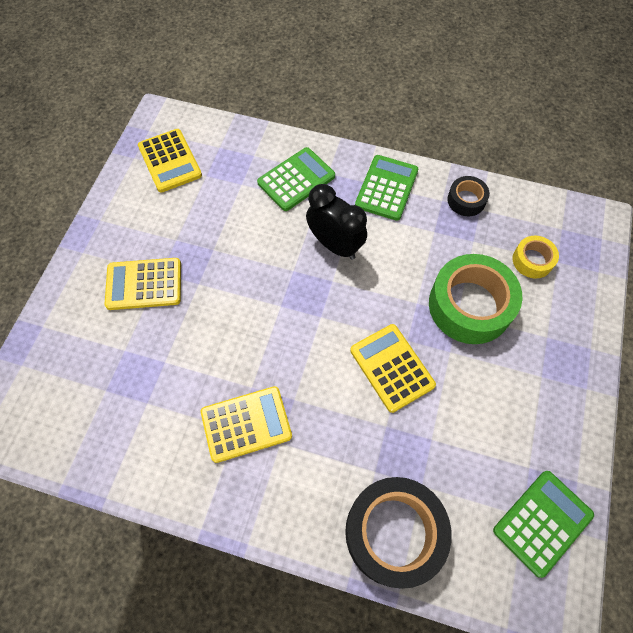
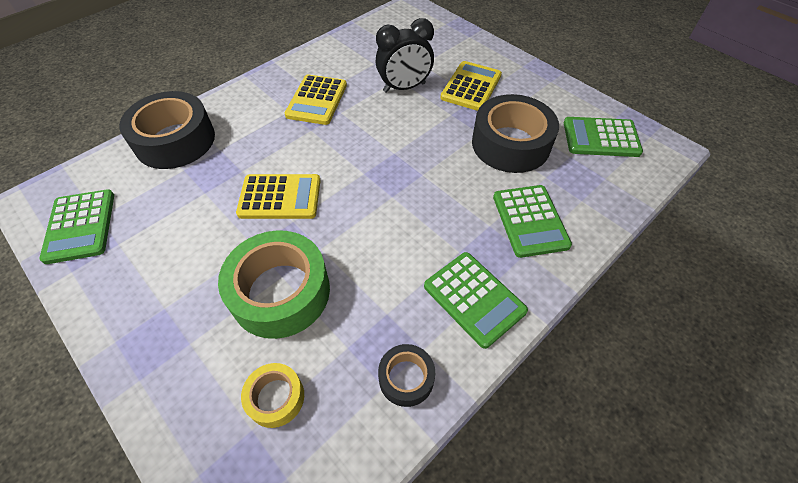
camera: 120 degrees right, 10 degrees down
yellow calculator [138,129,202,193] -> green calculator [564,117,643,157]
black clock [306,184,367,260] -> black clock moved to [376,18,434,93]
none -> black tape [472,94,559,173]

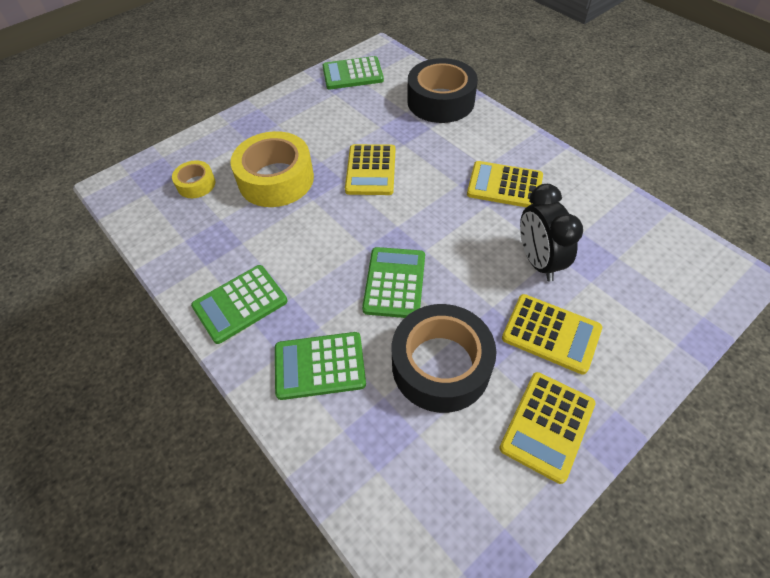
camera: 95 degrees right, 0 degrees up
green tape [218,230,330,339] -> yellow tape [230,131,314,207]
black tape [378,344,435,407] -> none
green calculator [564,117,643,157] -> green calculator moved to [362,247,425,318]
none -> yellow calculator [499,372,595,484]

